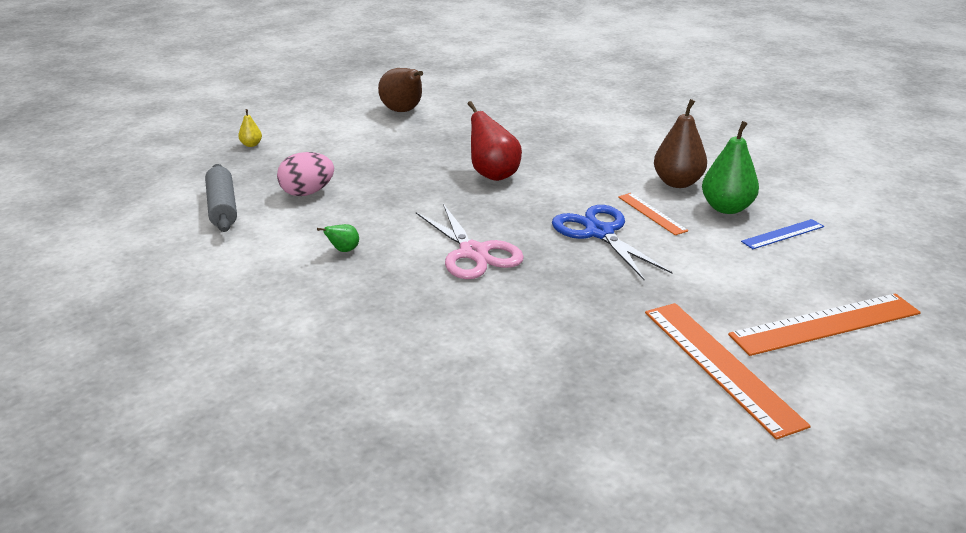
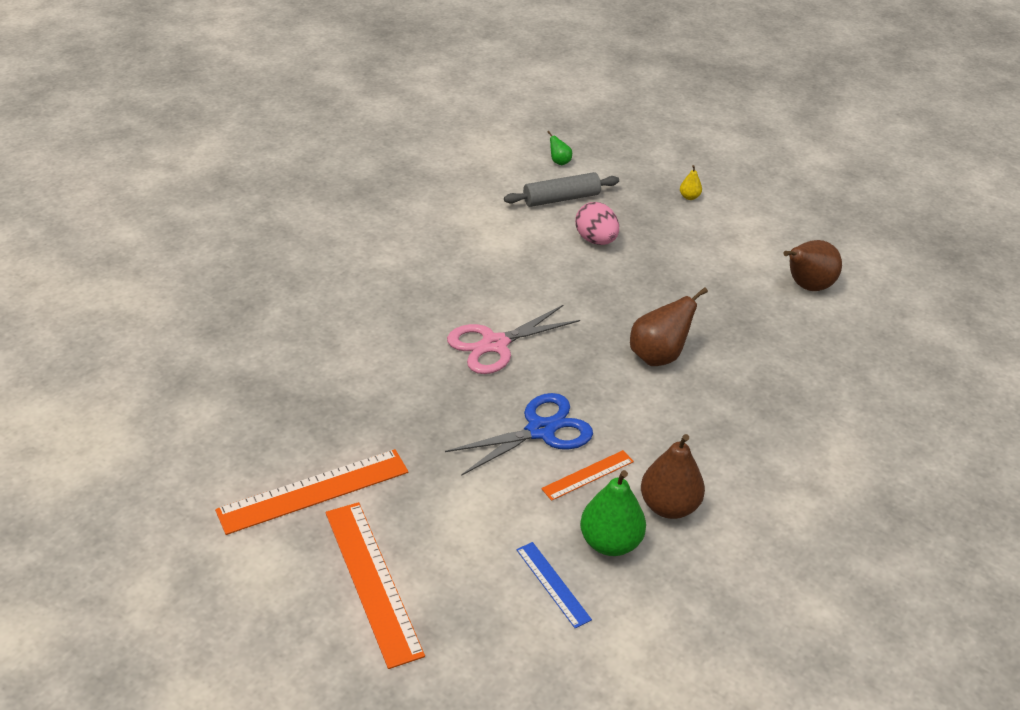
camera: 85 degrees right, 10 degrees up
green pear [317,224,359,252] -> green pear moved to [548,131,572,165]
red pear [467,101,522,181] -> brown pear [630,287,708,366]

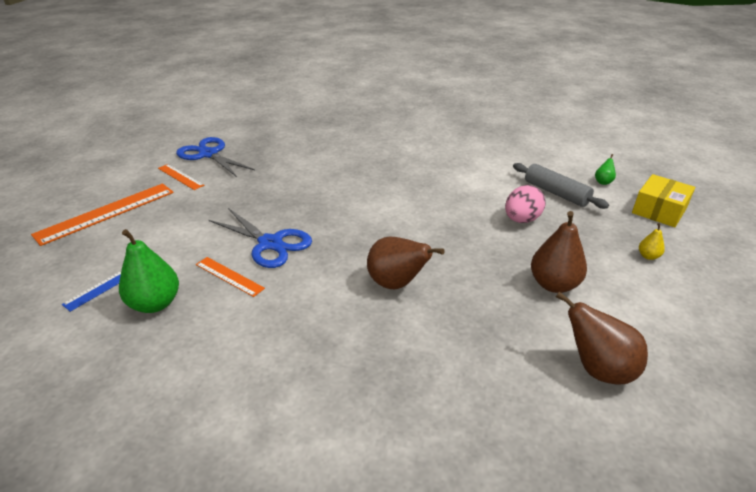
camera: 70 degrees right, 5 degrees down
orange ruler [215,449,408,535] -> orange ruler [158,164,204,190], size x0.54
pink scissors [447,305,580,374] -> none
brown pear [641,434,705,519] -> brown pear moved to [531,211,587,293]
none -> blue scissors [176,137,255,177]
none -> yellow box [632,174,695,227]

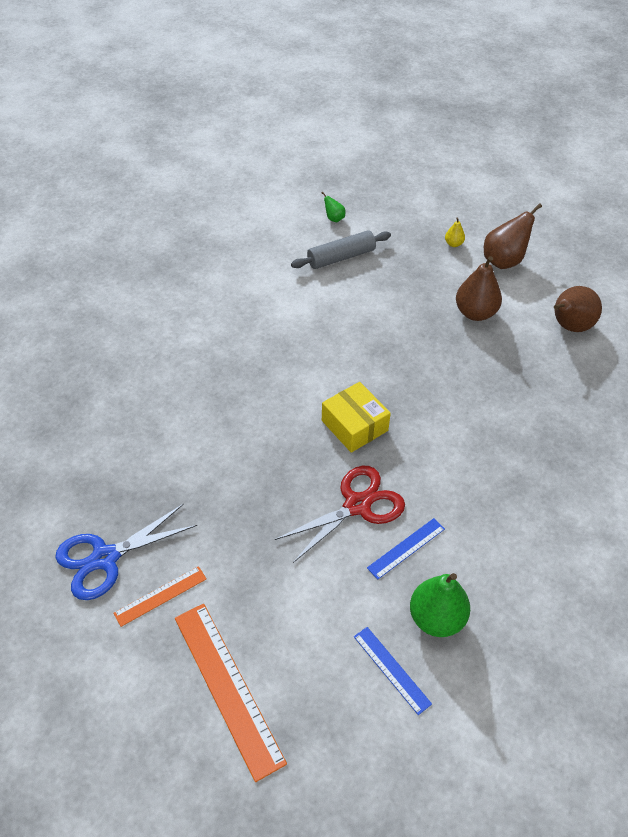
camera: 75 degrees left, 15 degrees up
orange ruler [196,257,265,297] -> blue ruler [367,518,445,580]
blue scissors [209,208,312,268] -> red scissors [275,466,405,563]
brown pear [367,237,445,289] -> brown pear moved to [484,203,542,269]
pink egg [505,185,546,223] -> none
yellow box [632,174,695,227] -> yellow box moved to [322,382,391,453]

